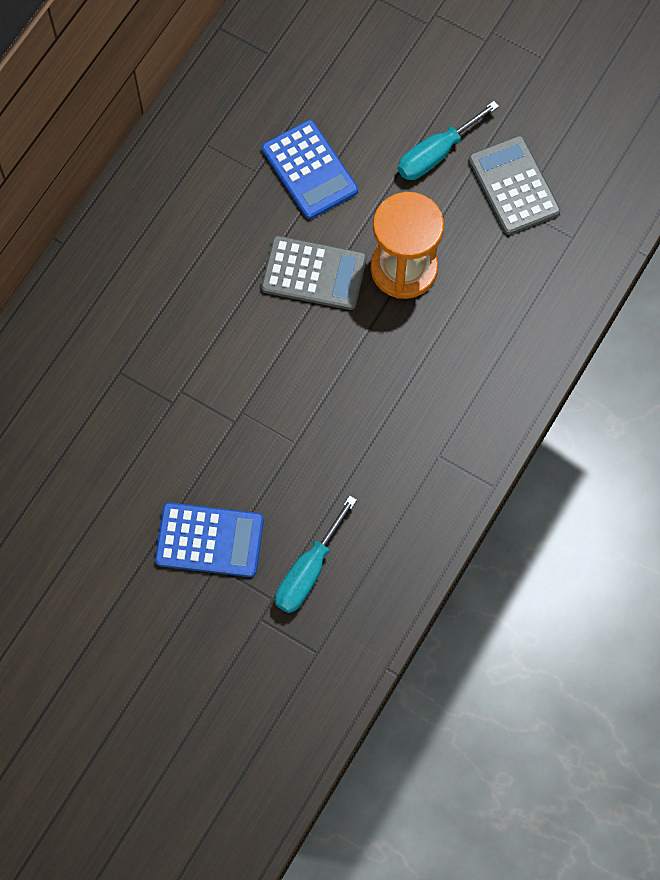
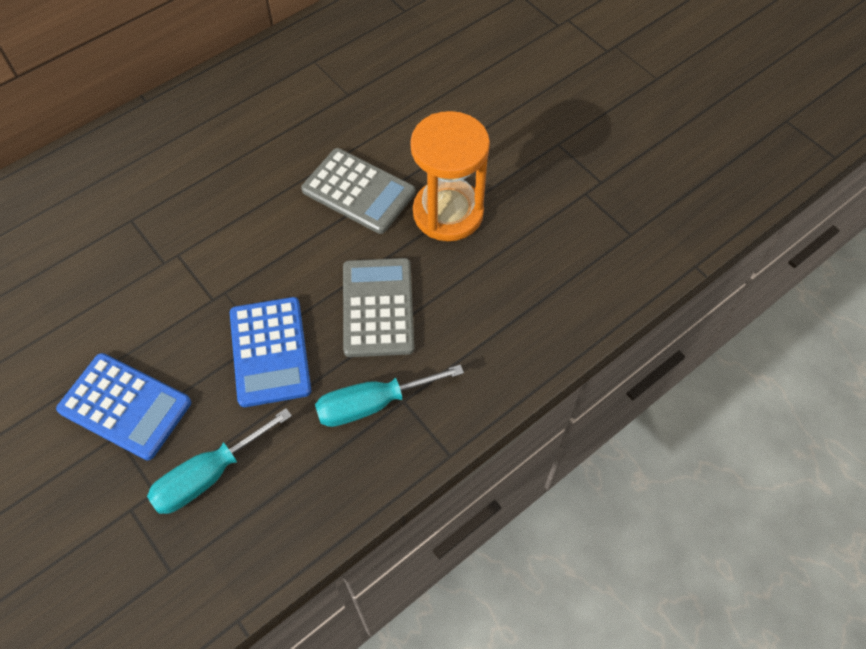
camera: 20 degrees right, 10 degrees down
blue calculator [262,120,358,219] -> blue calculator moved to [230,297,311,407]
turquoise screwdriver [398,101,499,180] -> turquoise screwdriver moved to [315,364,464,427]
grey calculator [468,136,561,235] -> grey calculator moved to [343,258,415,357]

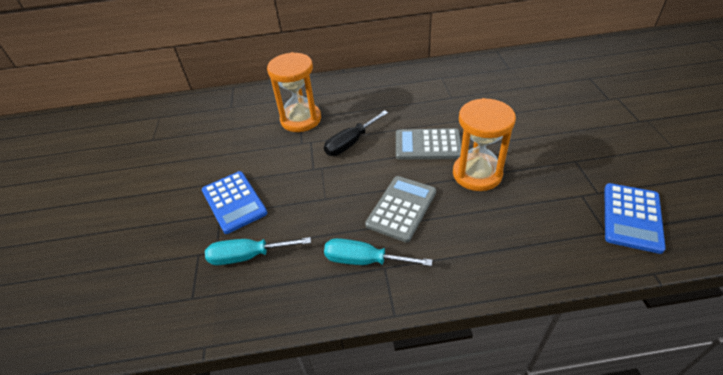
camera: 35 degrees right, 15 degrees down
blue calculator [230,297,311,407] -> blue calculator moved to [604,183,666,254]
grey calculator [301,148,416,234] -> grey calculator turned 120 degrees clockwise [396,128,462,160]
none -> orange hourglass [267,52,321,132]
none -> black screwdriver [324,110,388,156]

